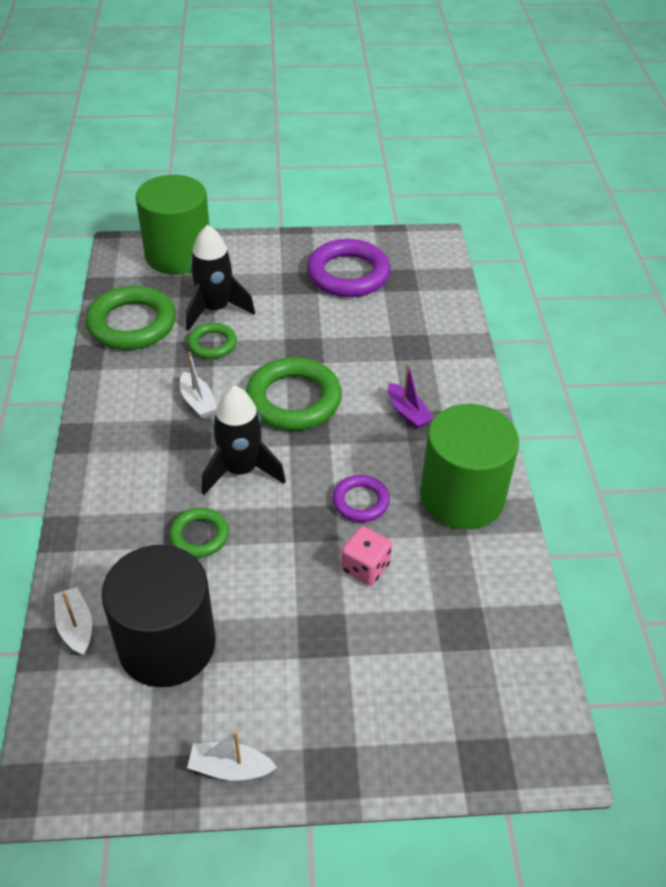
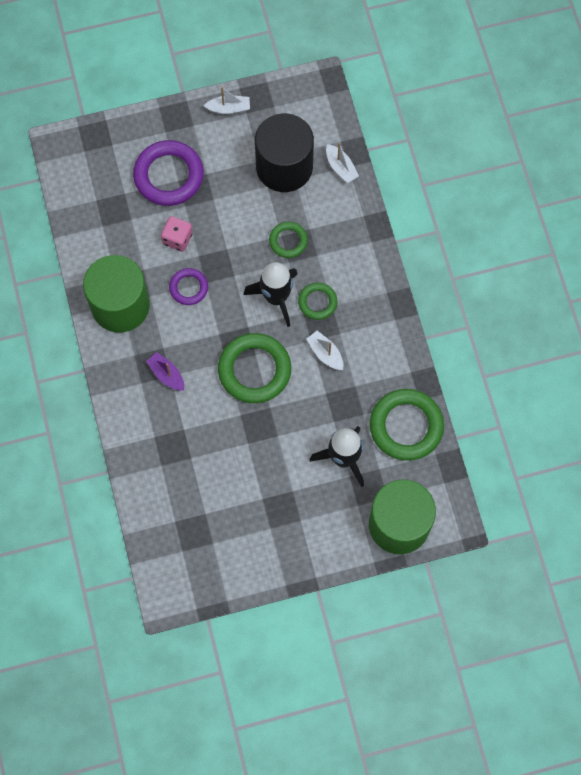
camera: 170 degrees right, 25 degrees up
green ring [187,323,237,359] -> green ring moved to [298,283,338,320]
purple ring [307,239,391,297] -> purple ring moved to [133,140,204,206]

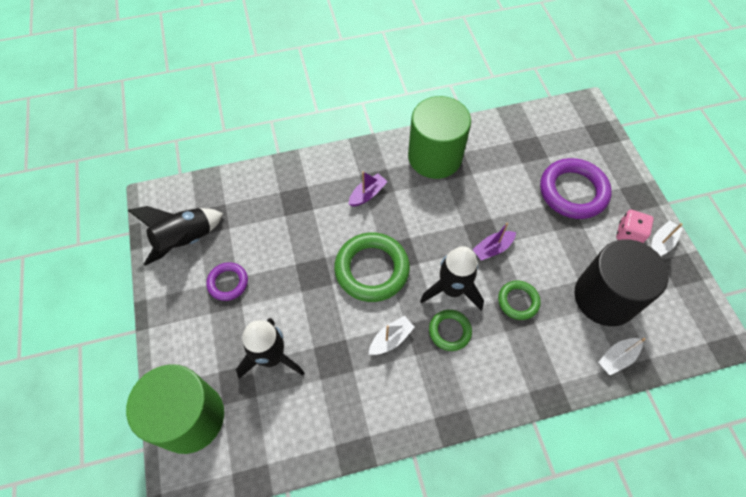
camera: 90 degrees right, 10 degrees down
pink dice [161,216,193,252] -> pink dice moved to [616,210,654,243]
purple ring [169,268,208,305] -> purple ring moved to [206,262,248,301]
white boat [204,87,250,114] -> white boat turned 135 degrees counterclockwise [651,220,683,256]
green ring [370,389,444,461] -> none
none -> black rocket [128,206,223,266]
none -> purple boat [472,223,516,260]

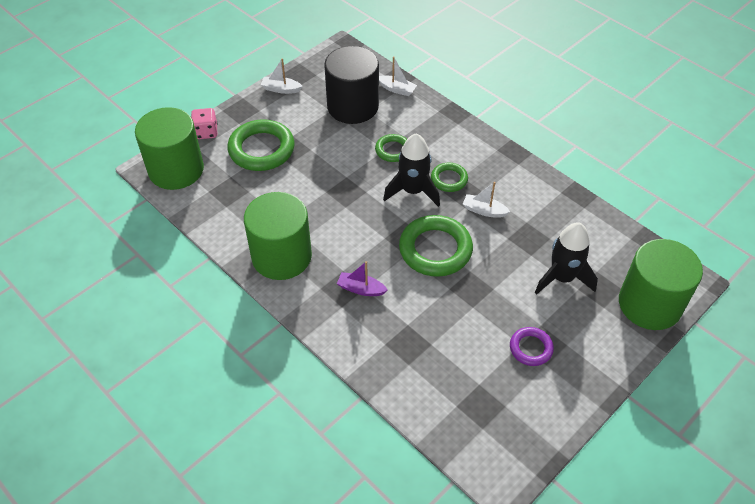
camera: 120 degrees left, 10 degrees down
black rocket [128,206,223,266] -> none
purple boat [472,223,516,260] -> none
purple ring [540,158,612,219] -> green ring [228,119,295,171]
pink dice [616,210,654,243] -> pink dice moved to [191,108,217,139]
none -> green cylinder [135,107,204,190]

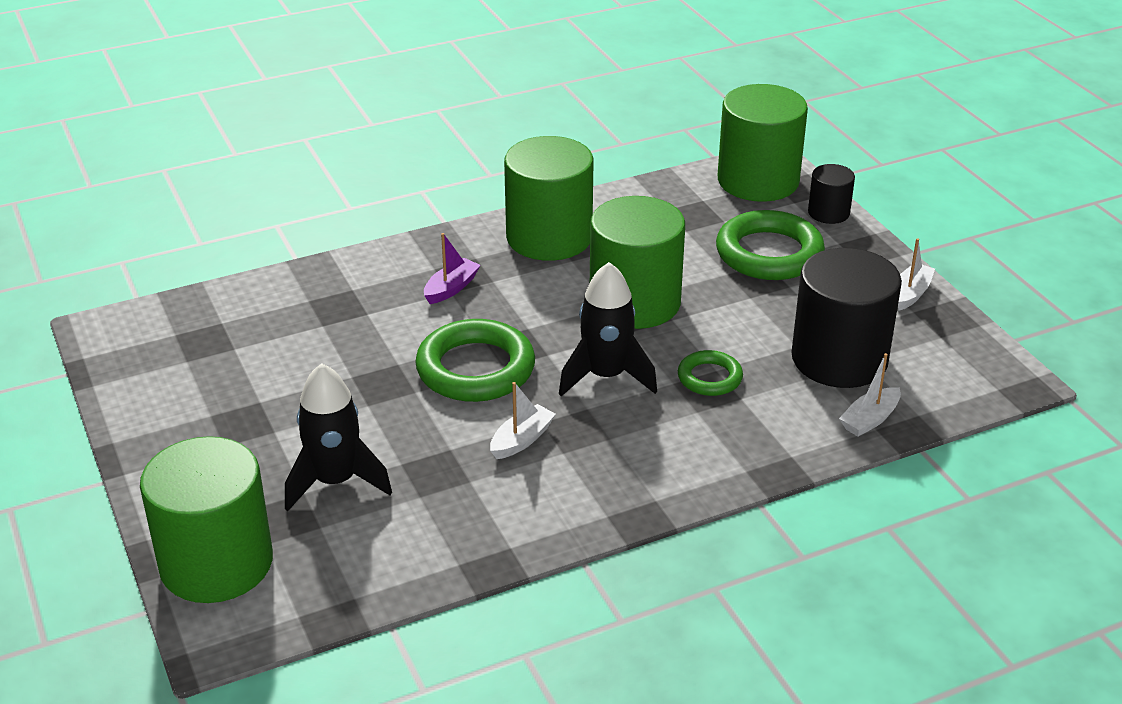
camera: 110 degrees right, 15 degrees down
pink dice [191,108,217,139] -> black cylinder [808,164,855,224]
green ring [431,163,468,192] -> none
purple ring [510,327,554,366] -> none
none -> green cylinder [590,196,685,329]

